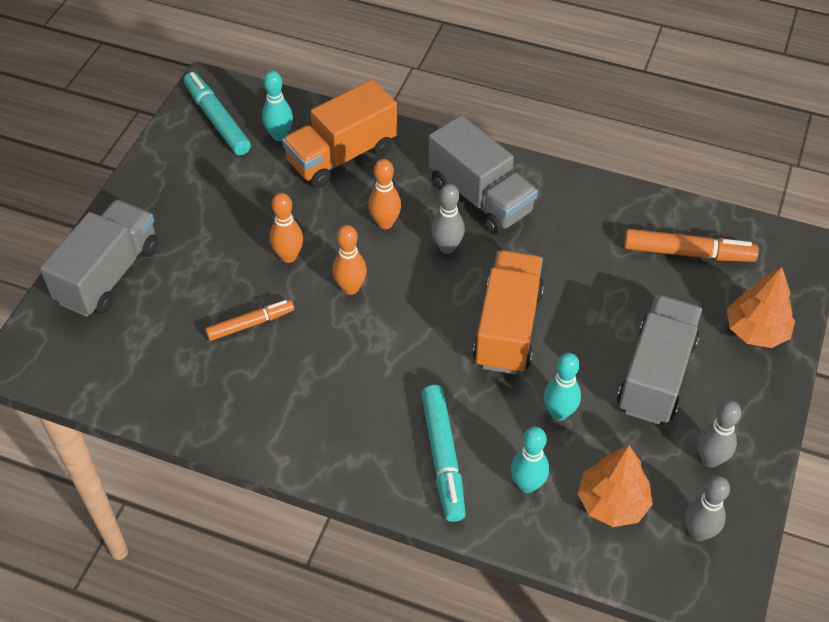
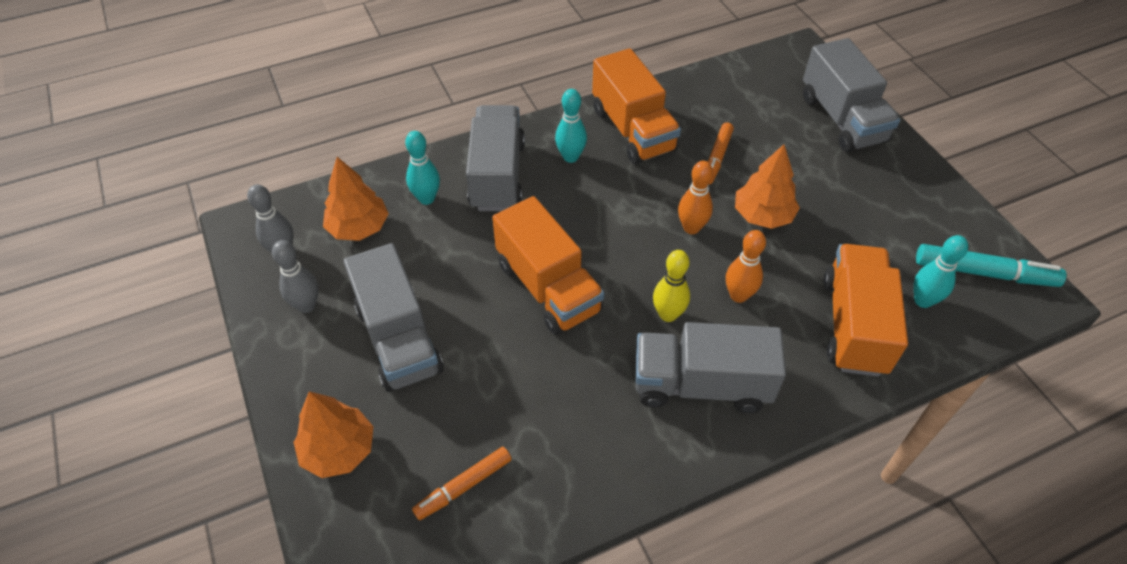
camera: 135 degrees right, 0 degrees up
orange bowling pin [270,193,303,263] -> orange tree [735,144,800,229]
turquoise marker [421,385,466,522] -> grey truck [466,105,525,211]
grey bowling pin [431,184,465,254] -> yellow bowling pin [653,250,690,322]
turquoise bowling pin [544,353,581,421] -> turquoise bowling pin moved to [555,89,587,163]
orange marker [624,229,759,262] -> orange marker [412,447,512,520], size x0.66
none -> orange truck [592,48,681,164]

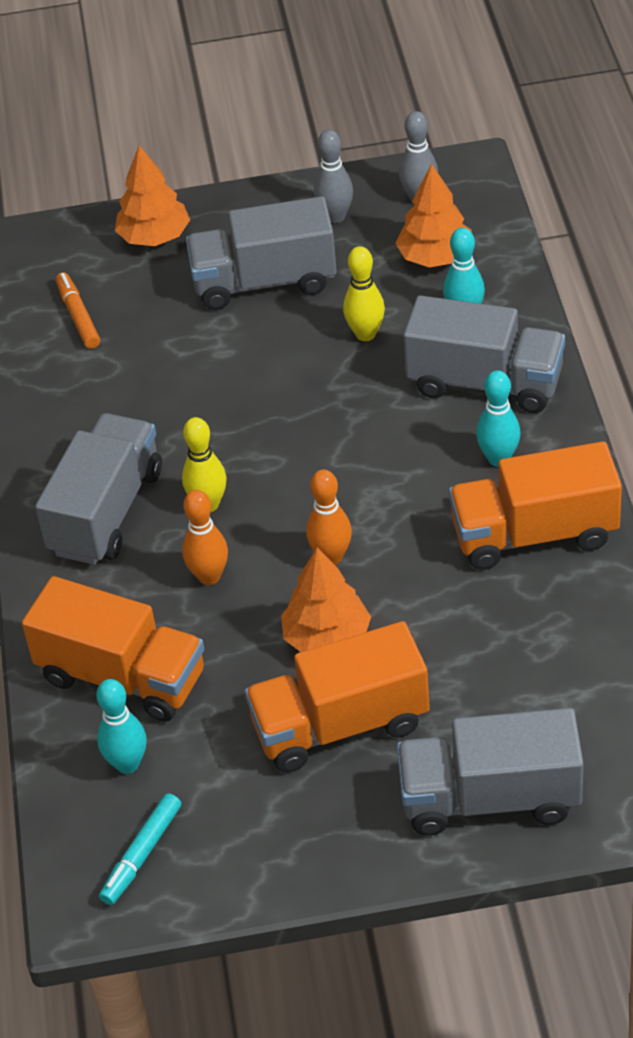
camera: 110 degrees right, 5 degrees down
orange truck [492,196,604,335] -> orange truck moved to [245,621,430,772]
orange marker [707,122,734,185] -> none
turquoise marker [916,244,1067,287] -> turquoise marker [99,793,181,905], size x0.66
none -> yellow bowling pin [343,246,385,341]

